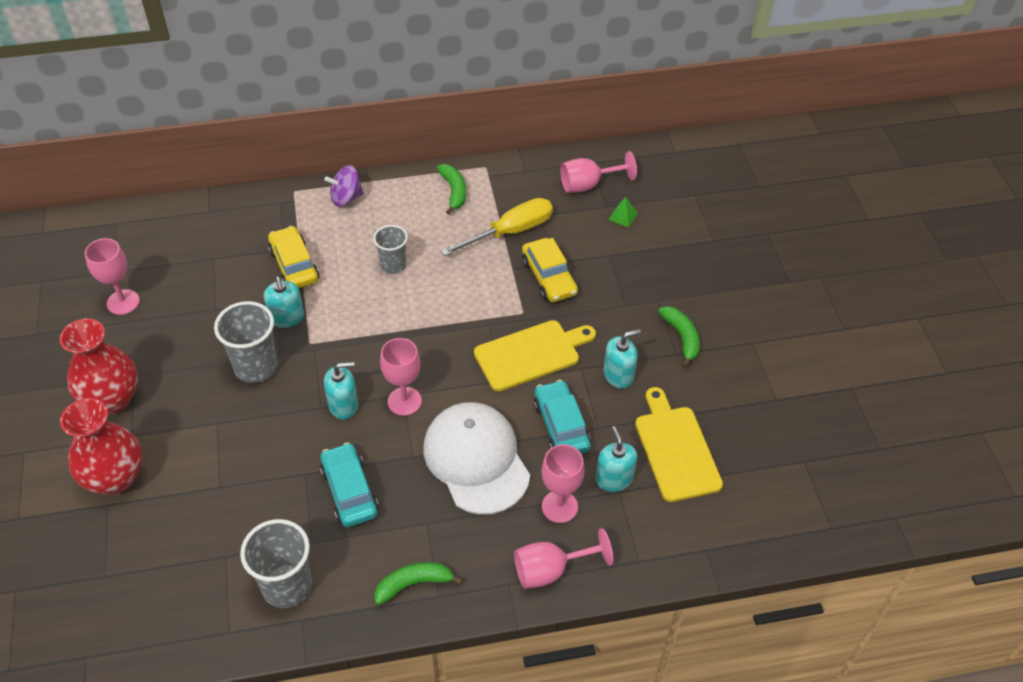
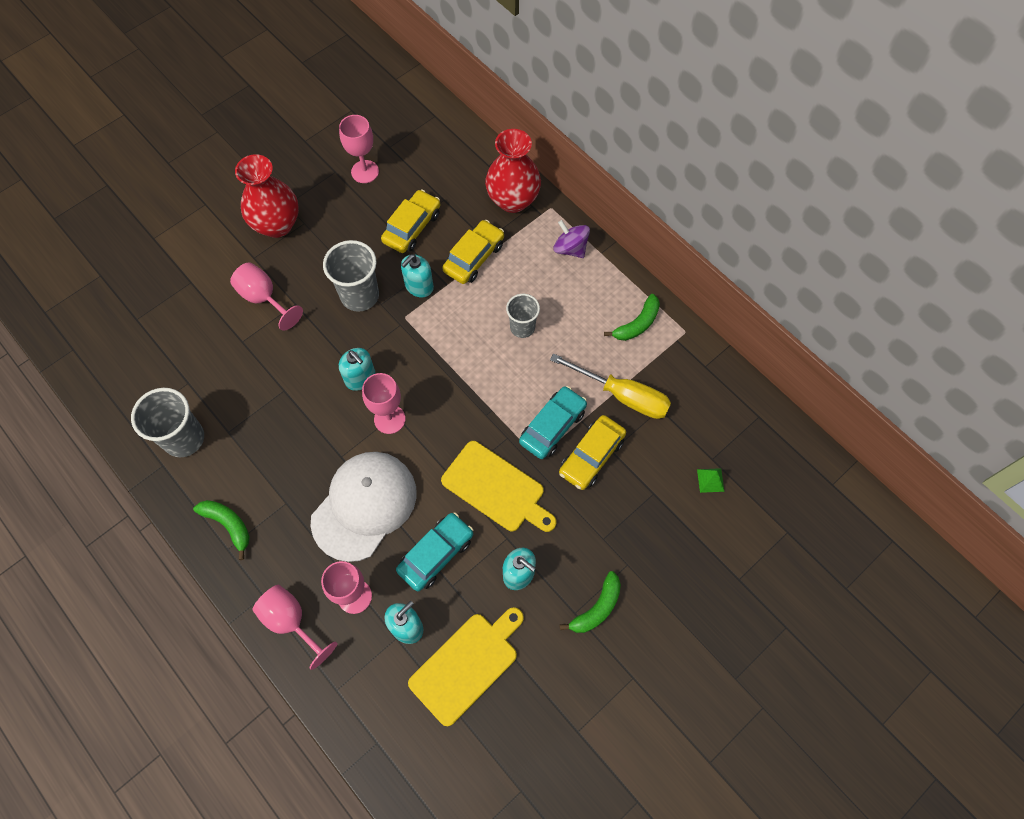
camera: 60 degrees right, 15 degrees up
red vase [60,398,143,495] -> red vase moved to [485,129,541,213]
turquoise car [320,442,379,527] -> turquoise car moved to [519,386,587,459]
pink goblet [560,151,637,193] -> pink goblet moved to [230,263,303,331]
none -> yellow car [381,189,440,253]

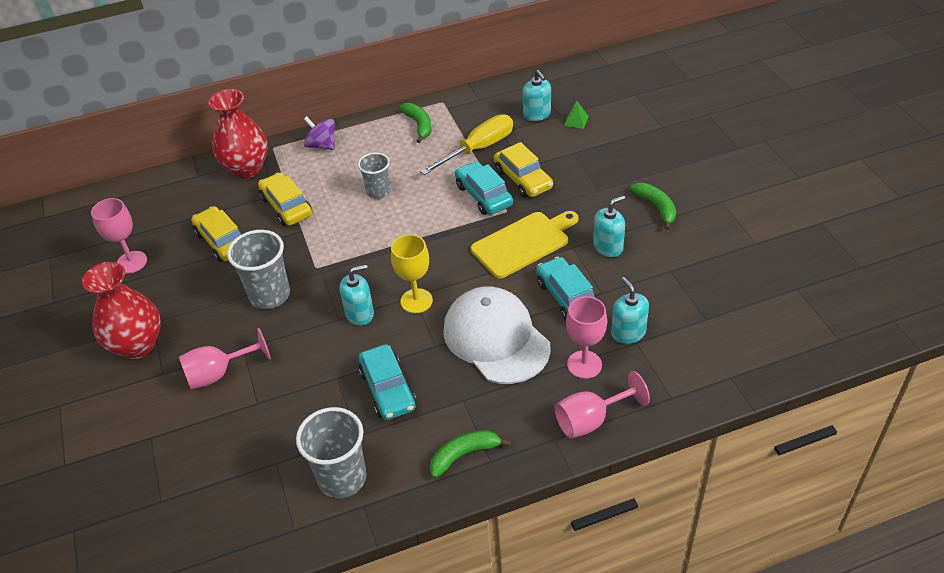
camera: 65 degrees left, 20 degrees down
pink goblet [362,373,406,434] -> yellow goblet [391,234,433,313]
turquoise soap dispenser [401,254,434,298] -> turquoise soap dispenser moved to [523,70,551,121]
yellow cutting board [408,607,524,726] -> none
purple spinning top [553,220,590,258] -> purple spinning top turned 60 degrees clockwise [304,116,335,150]
none -> turquoise car [358,344,416,420]

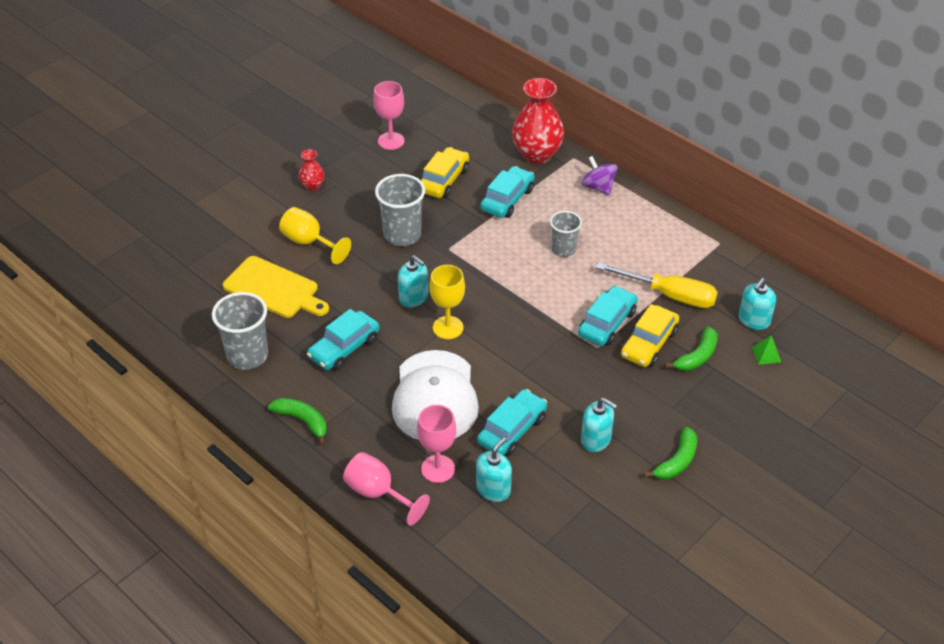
camera: 60 degrees right, 0 degrees up
red vase [82,262,161,359] -> red vase [299,149,325,191], size x0.48
pink goblet [179,328,271,390] -> yellow goblet [279,207,351,264]
yellow car [258,173,312,226] -> turquoise car [480,166,535,218]
purple spinning top [304,116,335,150] -> purple spinning top turned 45 degrees counterclockwise [581,156,618,195]
green banana [399,103,432,143] -> green banana moved to [665,326,718,371]
white cap [443,286,551,384] -> white cap turned 150 degrees clockwise [392,350,479,440]
yellow cutting board [471,211,578,278] -> yellow cutting board moved to [223,256,329,318]

